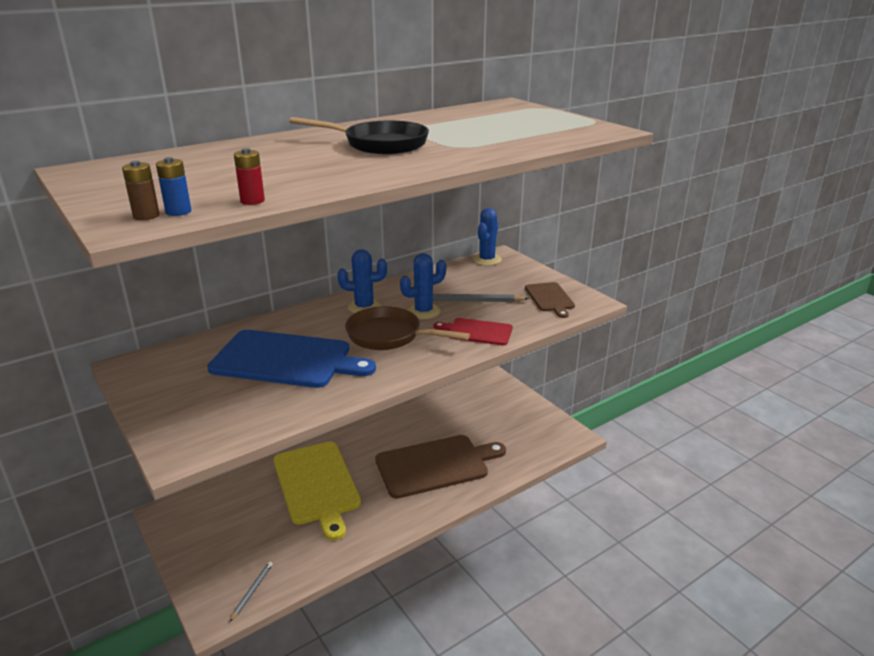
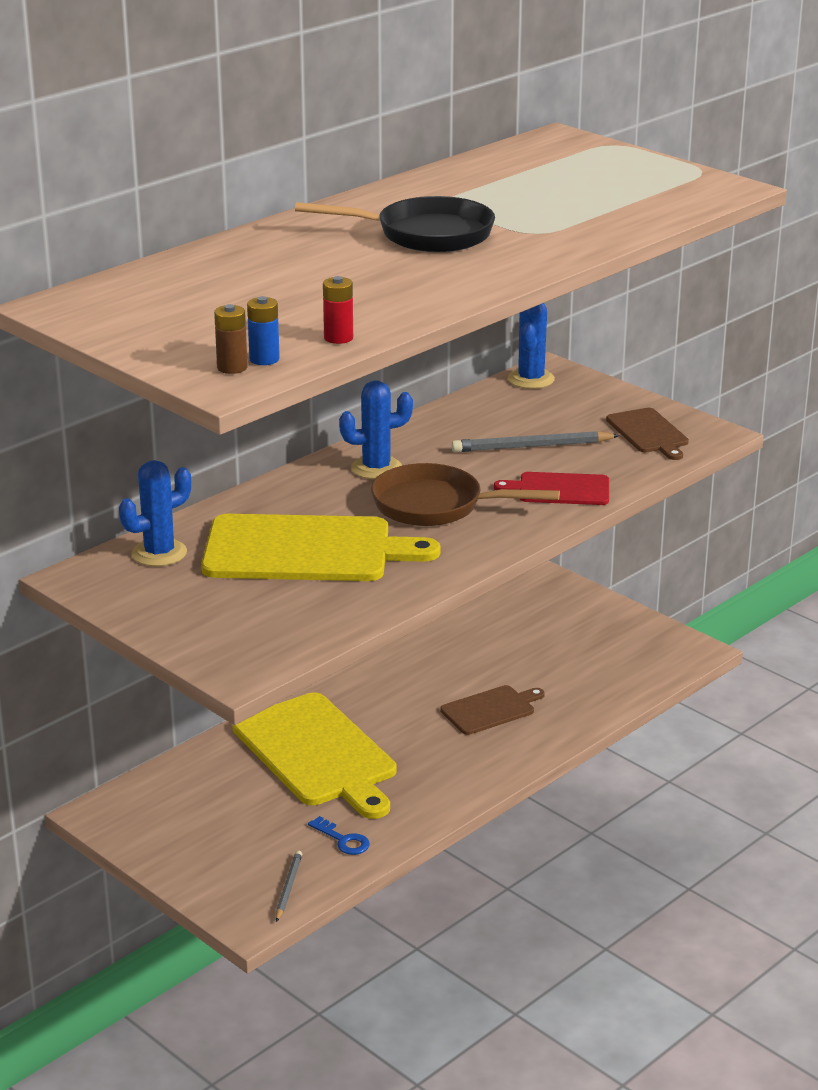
camera: 10 degrees left, 0 degrees up
blue cutting board [207,330,376,388] -> yellow cutting board [201,514,440,581]
brown cutting board [375,435,506,499] -> brown cutting board [440,685,545,735], size x0.52
blue cactus [400,253,446,319] -> blue cactus moved to [119,460,191,566]
none -> blue key [308,816,370,855]

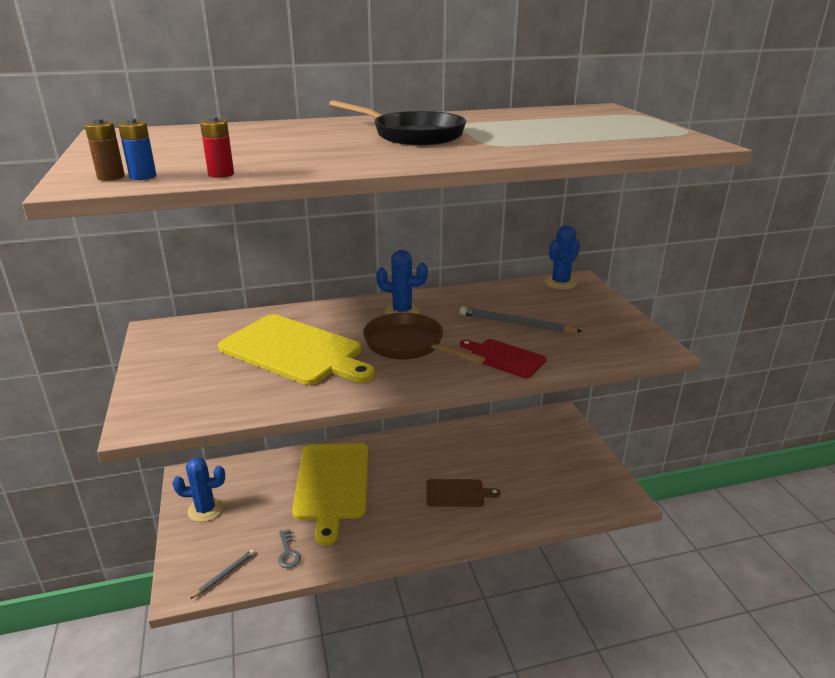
camera: 30 degrees right, 0 degrees up
blue cactus [119,460,191,566] -> blue cactus moved to [173,458,225,522]
blue key [308,816,370,855] -> grey key [278,529,301,568]
brown cutting board [606,408,689,460] -> none

